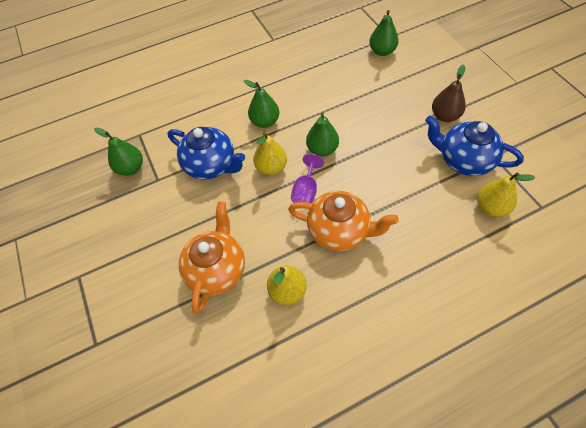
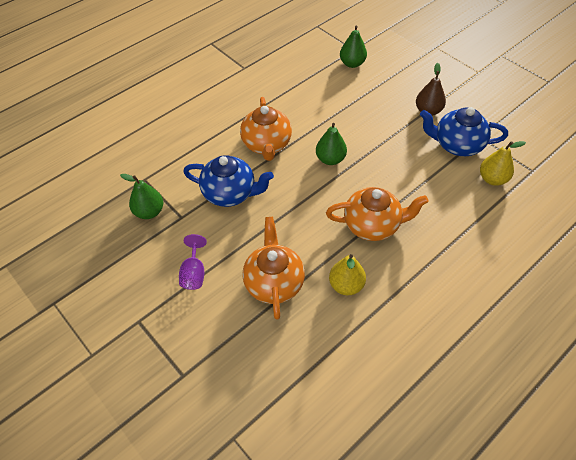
camera: 20 degrees left, 5 degrees down
green pear [244,80,280,128] -> orange teapot [240,97,292,161]
yellow pear [253,133,287,175] -> none
purple goblet [291,154,324,203] -> purple goblet moved to [179,234,207,290]

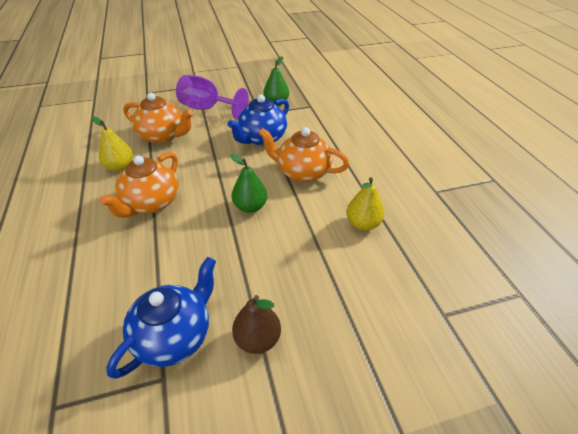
camera: 115 degrees right, 10 degrees down
purple goblet [179,234,207,290] -> purple goblet [176,75,249,120], size x1.73
green pear [340,26,367,68] -> none
yellow pear [480,141,526,186] -> yellow pear moved to [346,177,384,231]

